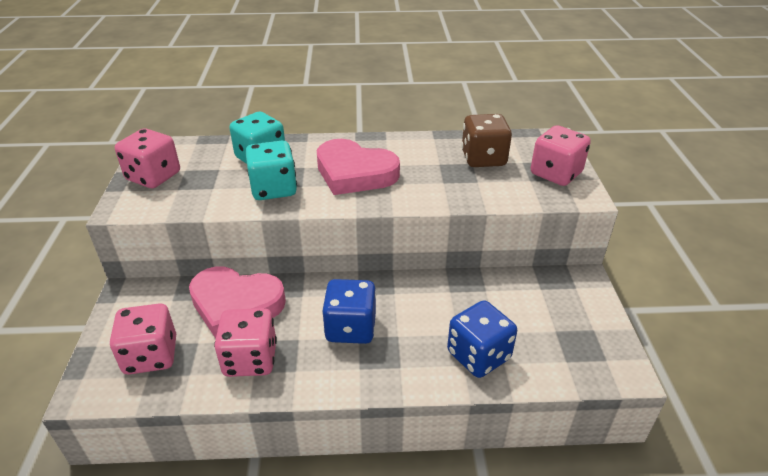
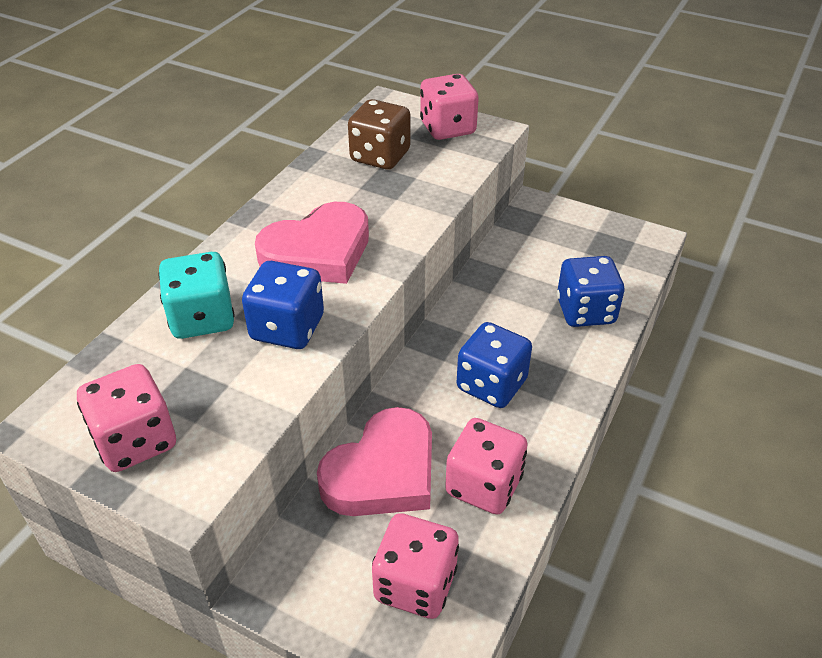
camera: 60 degrees left, 5 degrees up
turquoise dice [245,141,297,200] -> blue dice [242,261,324,349]

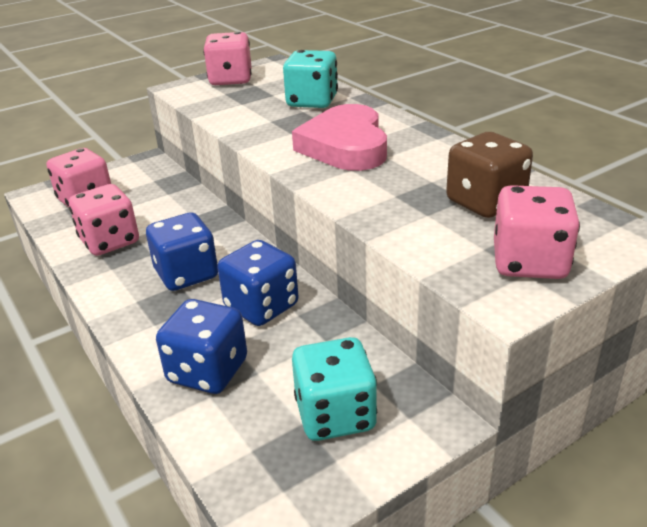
camera: 120 degrees right, 10 degrees down
blue dice [242,261,324,349] -> blue dice moved to [217,240,299,326]
pink heart [317,407,432,516] -> none
none -> turquoise dice [292,337,377,441]

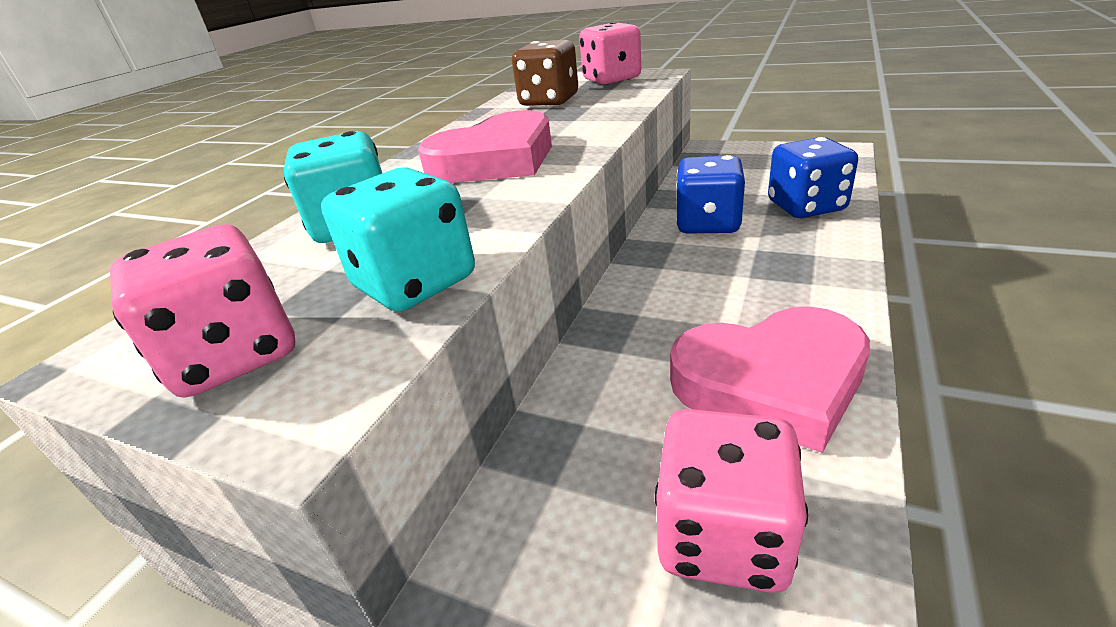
camera: 120 degrees left, 0 degrees up
pink dice [69,184,139,256] -> pink heart [670,306,870,453]
blue dice [146,212,218,291] -> none
turquoise dice [292,337,377,441] -> turquoise dice moved to [321,167,475,312]

